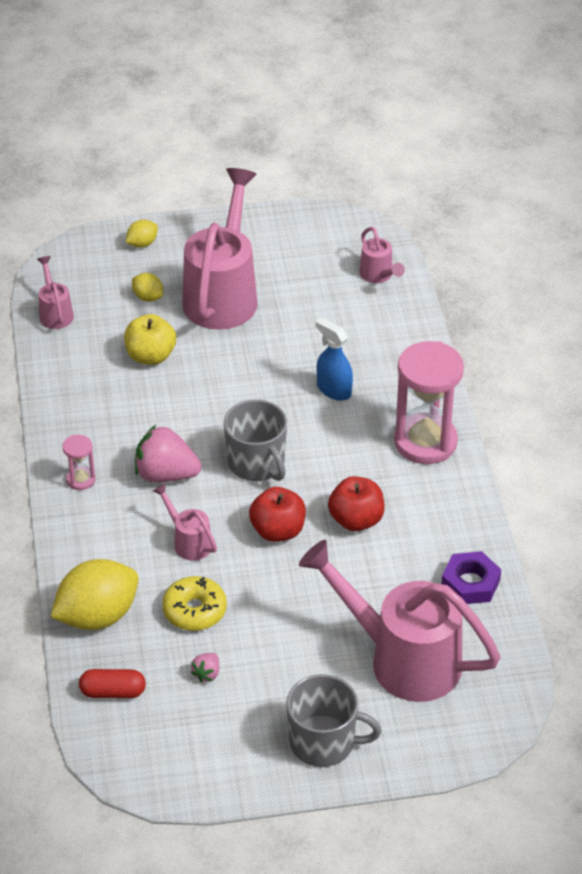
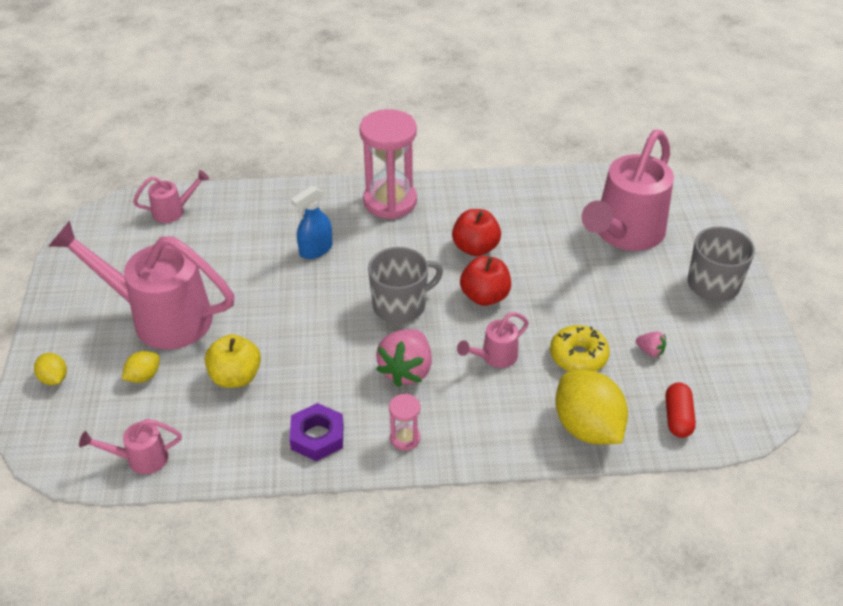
camera: 85 degrees left, 0 degrees up
purple nut [442,551,501,604] -> purple nut moved to [289,403,344,461]

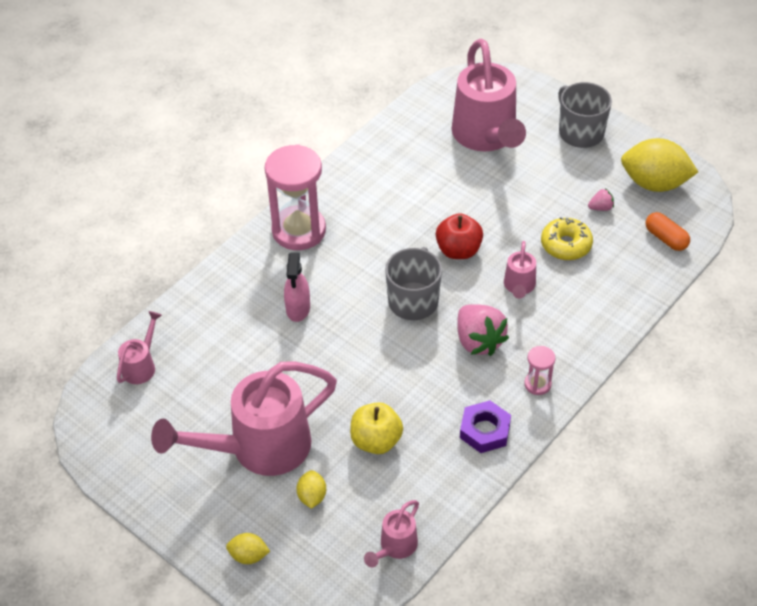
camera: 45 degrees left, 5 degrees up
blue spray bottle [291,186,332,259] -> pink spray bottle [284,252,310,322]
red apple [452,209,501,256] -> none
yellow lemon [555,370,628,445] -> yellow lemon moved to [621,138,698,192]
red capsule [665,382,696,438] -> orange capsule [646,212,690,251]

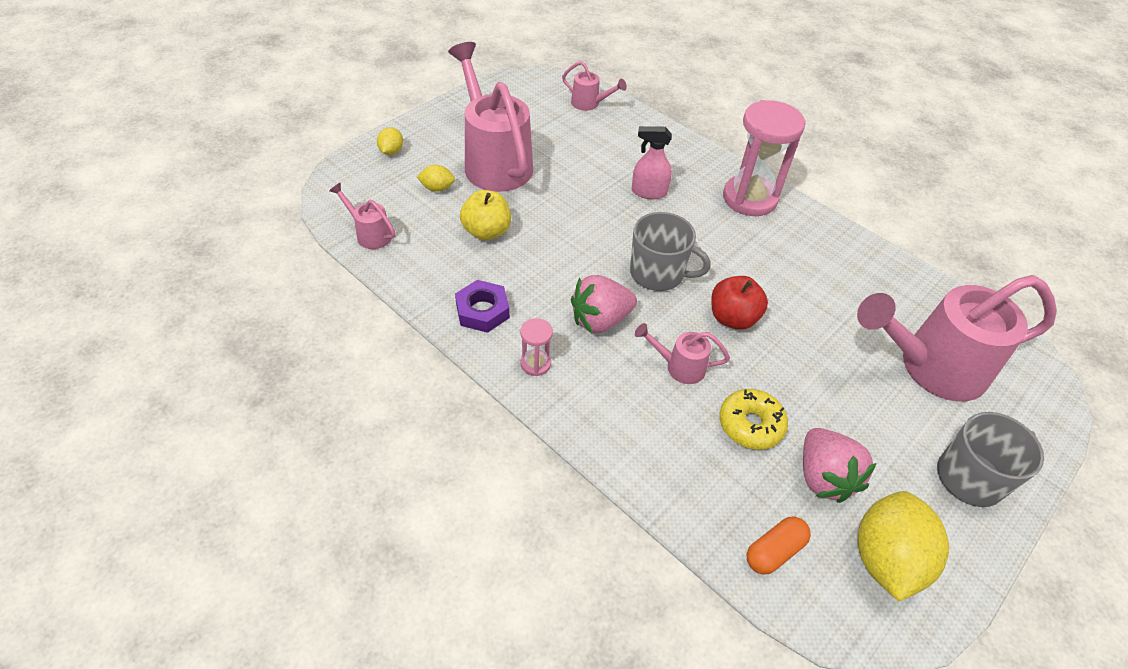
camera: 90 degrees right, 0 degrees up
pink strawberry [588,189,614,211] -> pink strawberry [803,428,877,503], size x2.13

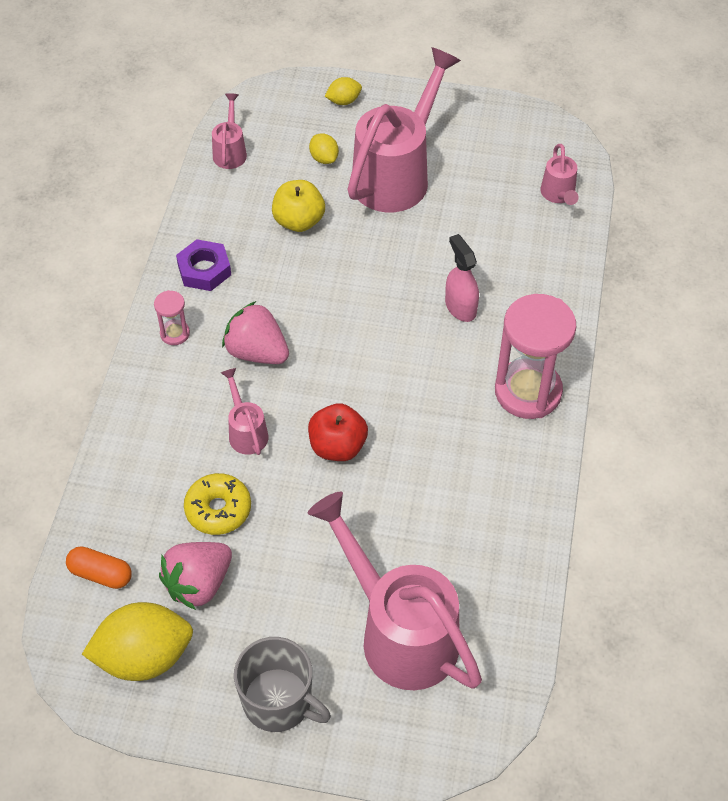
camera: 60 degrees right, 5 degrees up
grey mug [630,212,711,291] -> none

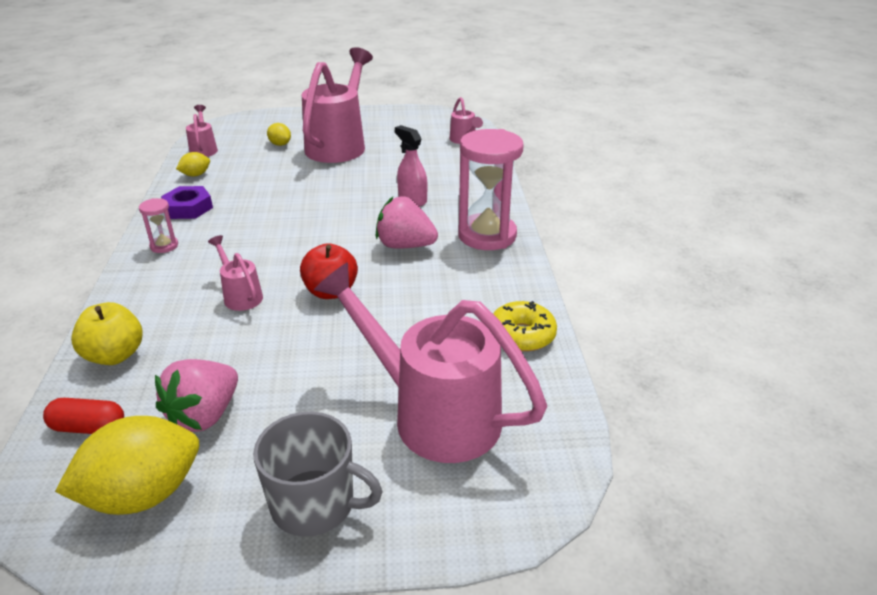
camera: 15 degrees left, 20 degrees down
orange capsule [66,546,132,589] -> red capsule [43,398,124,434]
yellow donut [184,473,251,535] -> yellow donut moved to [493,301,557,352]
pink strawberry [222,301,289,364] -> pink strawberry moved to [376,196,438,248]
yellow apple [272,180,325,232] -> yellow apple moved to [71,302,143,365]
yellow lemon [325,77,362,105] -> yellow lemon moved to [176,152,210,176]

